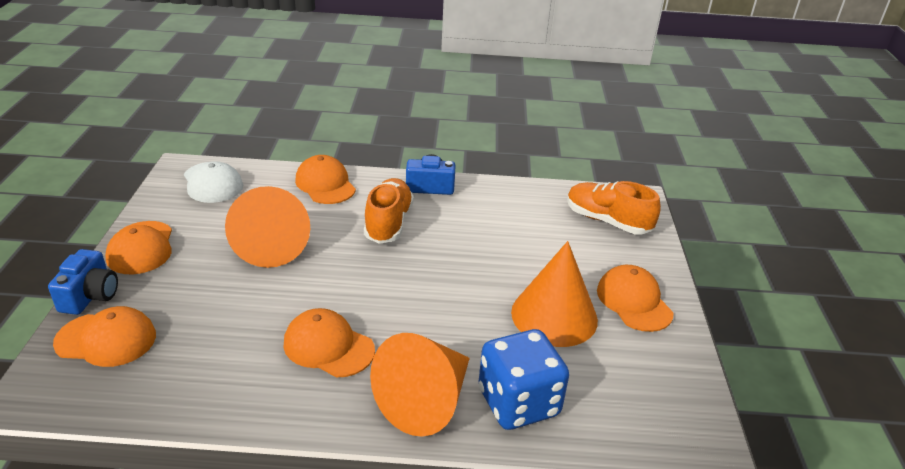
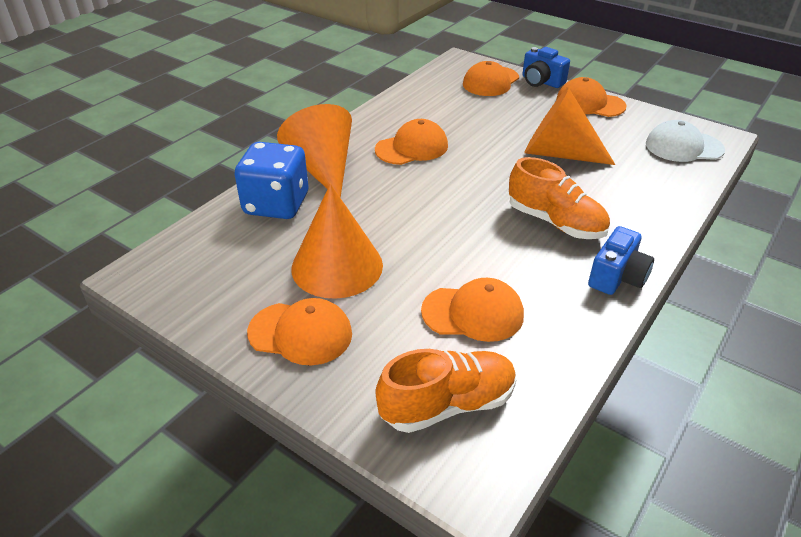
camera: 125 degrees right, 5 degrees up
orange cap [295,155,356,204] -> orange cap moved to [421,278,524,342]

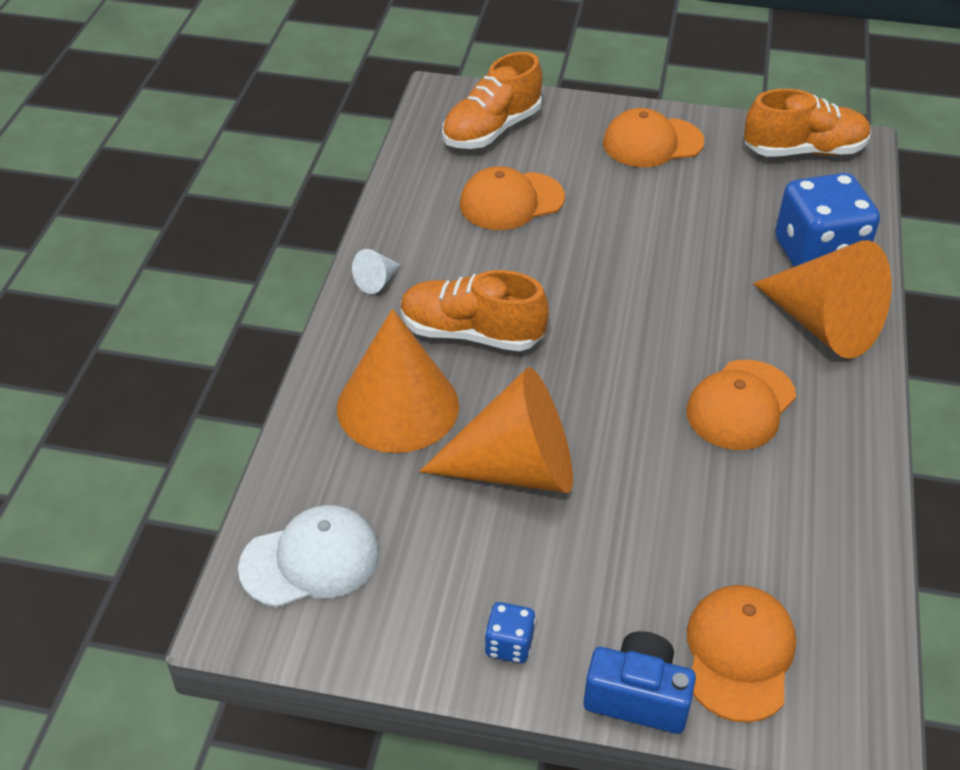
camera: 155 degrees right, 5 degrees up
orange cone [291,184,383,299] -> orange cone moved to [337,309,459,453]
orange cap [556,77,626,117] -> blue dice [485,602,536,663]
blue camera [588,226,654,295] -> white cone [352,249,401,294]
none -> orange shoe [744,89,871,157]

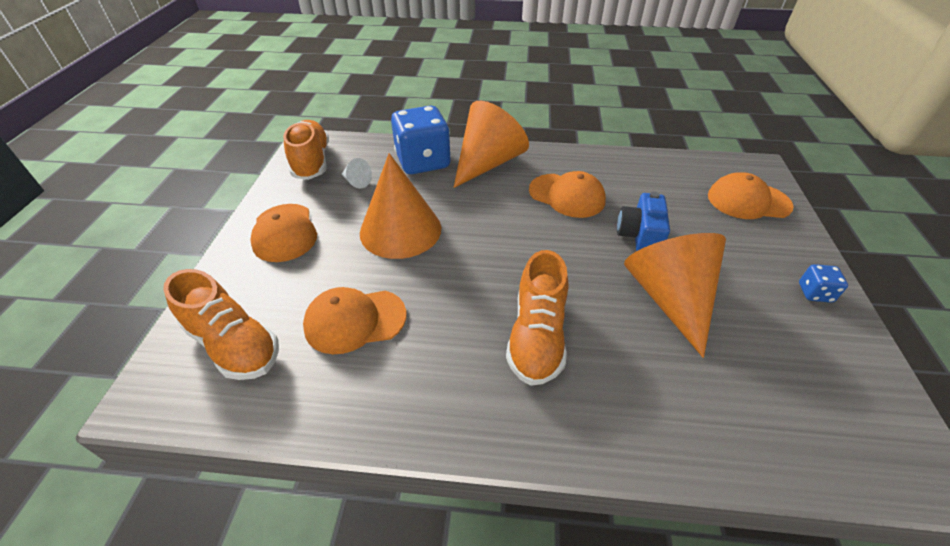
camera: 95 degrees left, 0 degrees up
white cap [238,505,379,607] -> none
orange cone [337,309,459,453] -> orange cone moved to [360,153,441,259]
white cone [352,249,401,294] -> white cone moved to [341,158,372,189]
orange cap [460,166,565,230] -> orange cap turned 105 degrees clockwise [303,287,407,354]
blue camera [583,631,696,734] -> blue camera moved to [617,191,670,251]

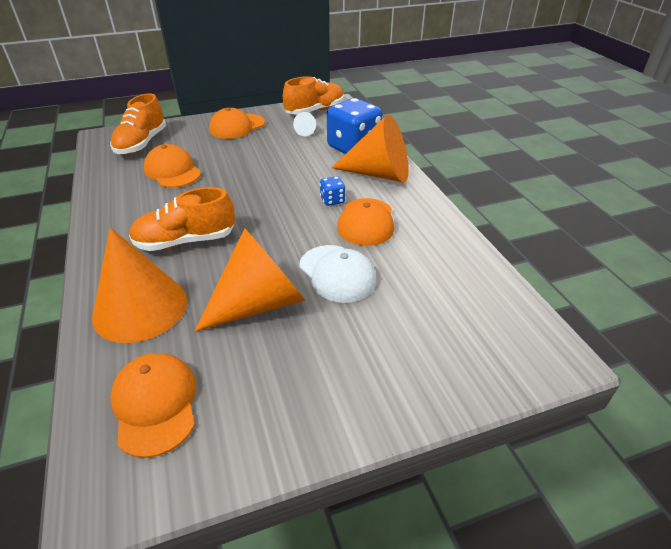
camera: 65 degrees right, 5 degrees down
orange cone [360,153,441,259] -> orange cone moved to [92,227,187,343]
blue camera [617,191,670,251] -> white cap [299,245,376,303]
orange cap [708,172,794,219] -> orange cap moved to [110,353,196,458]
blue dice [799,264,848,303] -> blue dice moved to [320,176,345,206]

